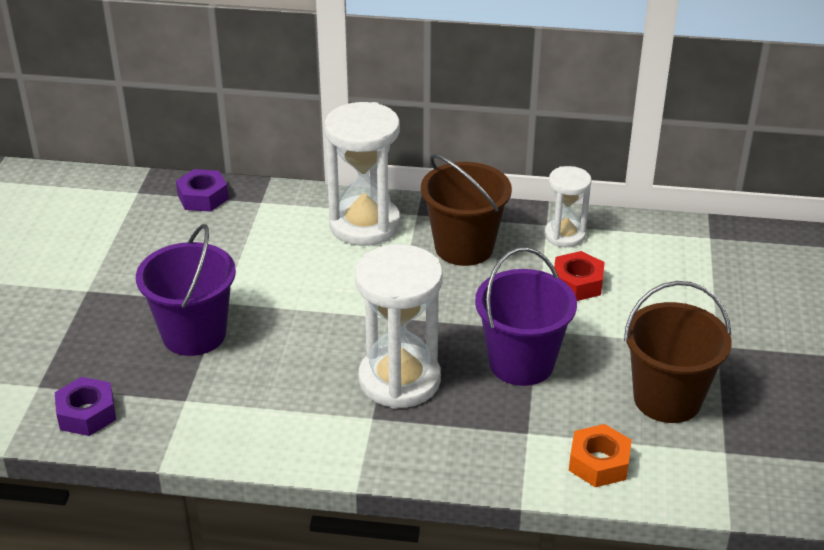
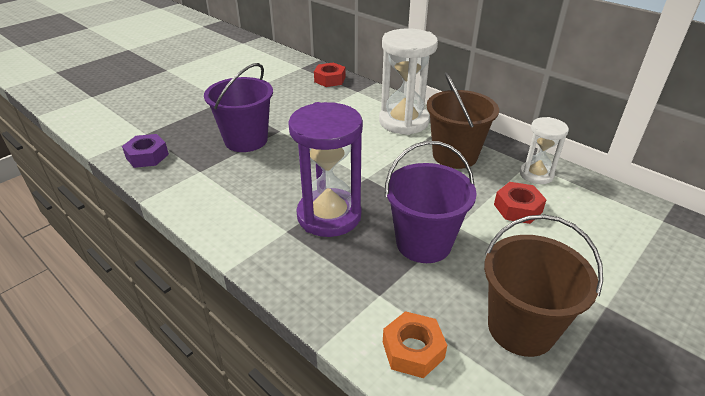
camera: 35 degrees right, 0 degrees up
purple nut [176,169,229,212] -> red nut [314,62,346,87]
white hourglass [355,244,443,409] -> purple hourglass [288,102,363,237]

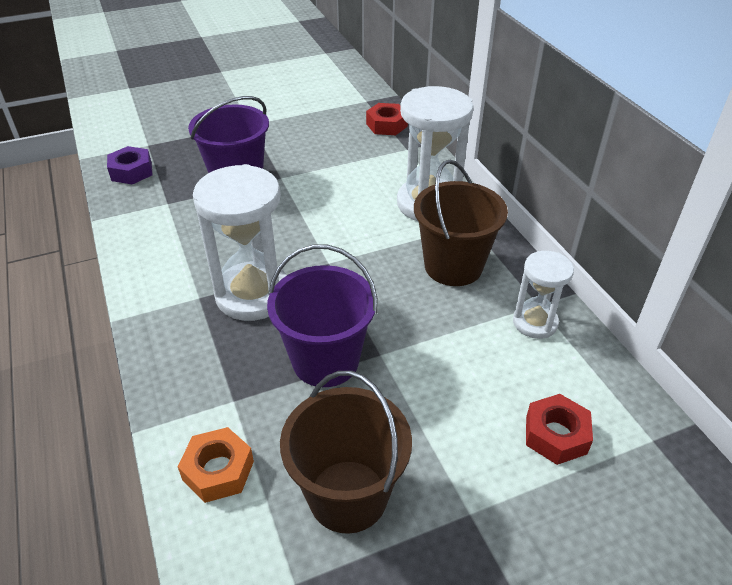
camera: 25 degrees right, 5 degrees up
purple hourglass [288,102,363,237] -> white hourglass [193,164,287,321]
red nut [494,182,547,224] -> red nut moved to [526,394,593,465]

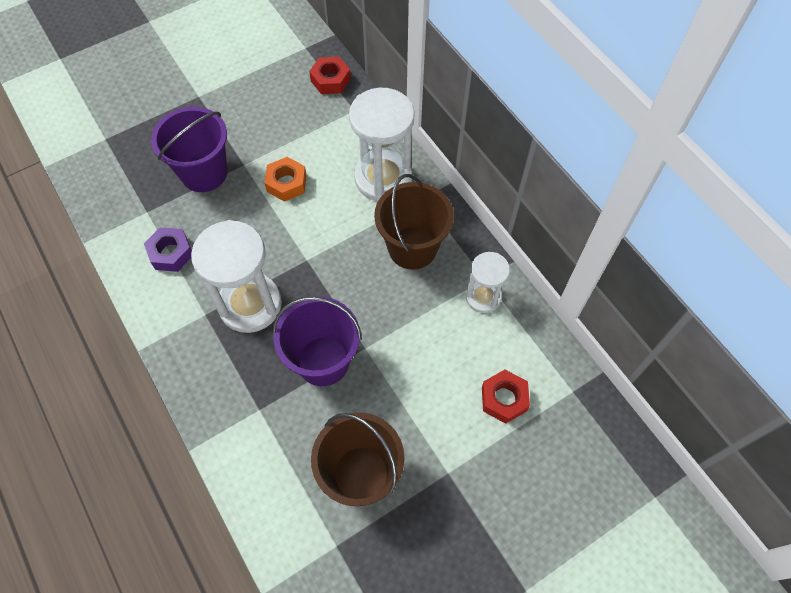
camera: 10 degrees left, 20 degrees up
purple nut [107,146,152,184] -> purple nut moved to [144,227,192,272]
orange nut [178,427,254,503] -> orange nut moved to [264,157,307,202]

